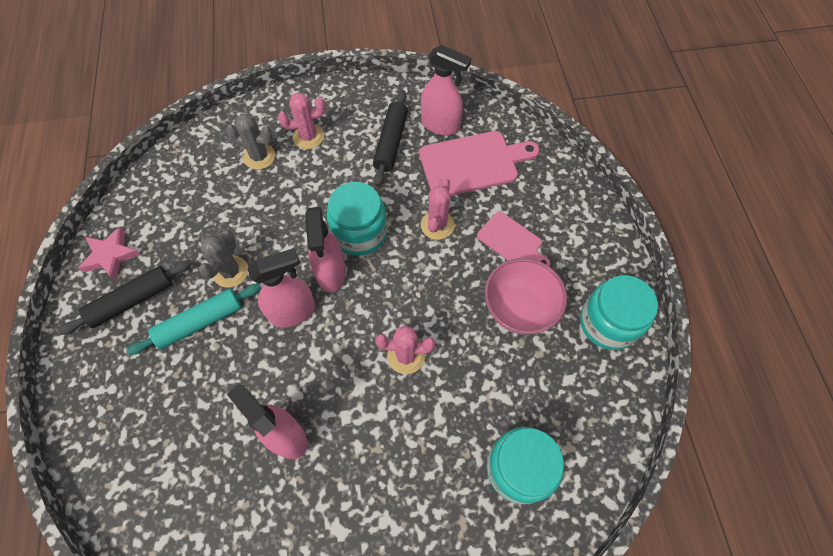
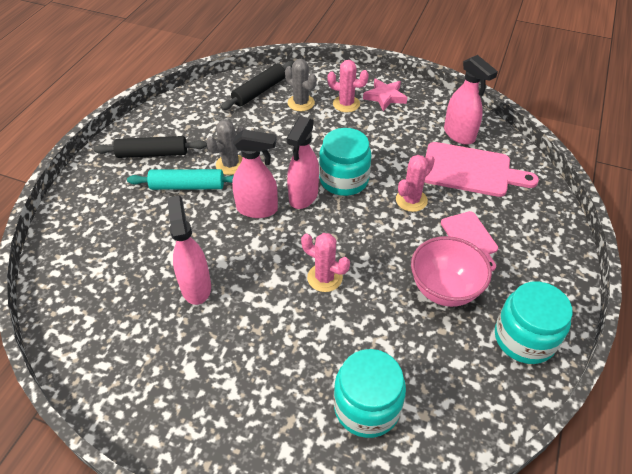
camera: 30 degrees right, 15 degrees down
pink star [78,226,141,281] -> pink star moved to [363,79,408,111]
black rolling pin [373,90,408,186] -> black rolling pin moved to [221,61,294,110]

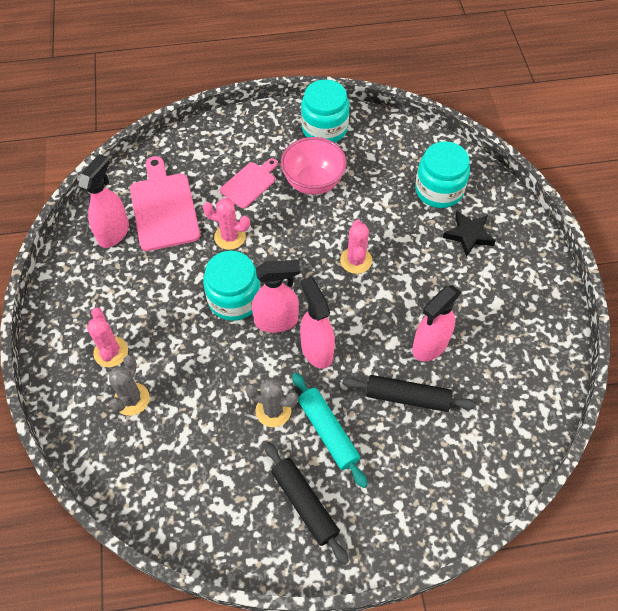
camera: 120 degrees left, 10 degrees up
black rolling pin [221,61,294,110] -> black rolling pin moved to [343,375,476,412]
pink star [363,79,408,111] -> none
none -> black star [443,211,495,257]

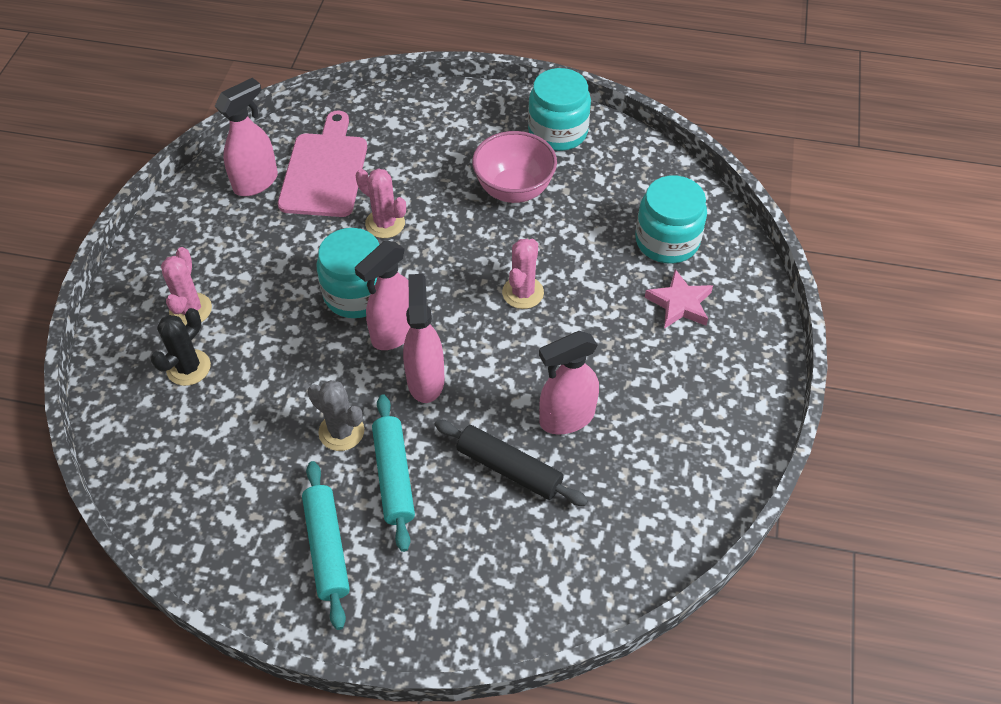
camera: 20 degrees right, 5 degrees down
grey cactus [109,355,150,416] -> black cactus [150,308,211,386]
pink cutting board [220,158,278,208] -> none
pink spray bottle [252,260,300,333] -> pink spray bottle turned 120 degrees clockwise [355,241,410,350]
black rolling pin [264,442,349,565] -> turquoise rolling pin [302,461,350,630]
black star [443,211,495,257] -> pink star [645,269,713,329]

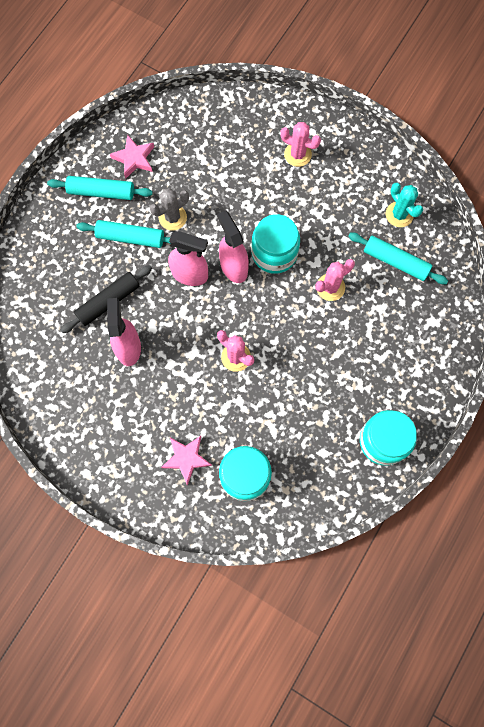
camera: 110 degrees right, 20 degrees up
black cactus [150,308,211,386] -> none
pink spray bottle [215,78,278,196] -> turquoise cactus [386,183,423,227]
pink cutting board [278,110,367,217] -> turquoise rolling pin [348,233,448,284]
pink bowl [472,131,557,203] -> none
none -> pink star [110,134,154,179]

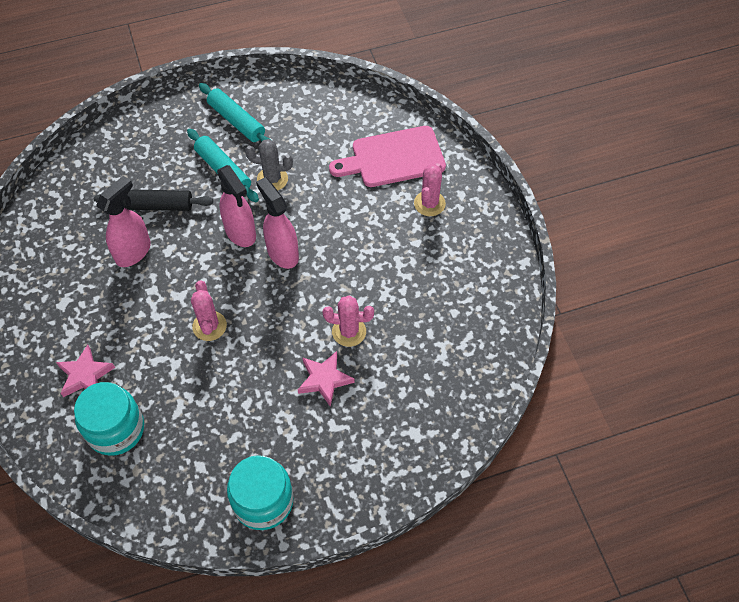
camera: 40 degrees right, 15 degrees down
pink star [110,134,154,179] -> pink star moved to [298,351,355,407]
pink spray bottle [217,210,249,283] -> pink spray bottle turned 45 degrees counterclockwise [256,177,299,269]
turquoise jar [251,214,300,274] -> none
pink cactus [280,122,321,167] -> pink cactus turned 45 degrees clockwise [414,163,446,216]
turquoise rolling pin [348,233,448,284] -> none
turquoise cactus [386,183,423,227] -> none
none -> pink cutting board [329,126,446,187]

